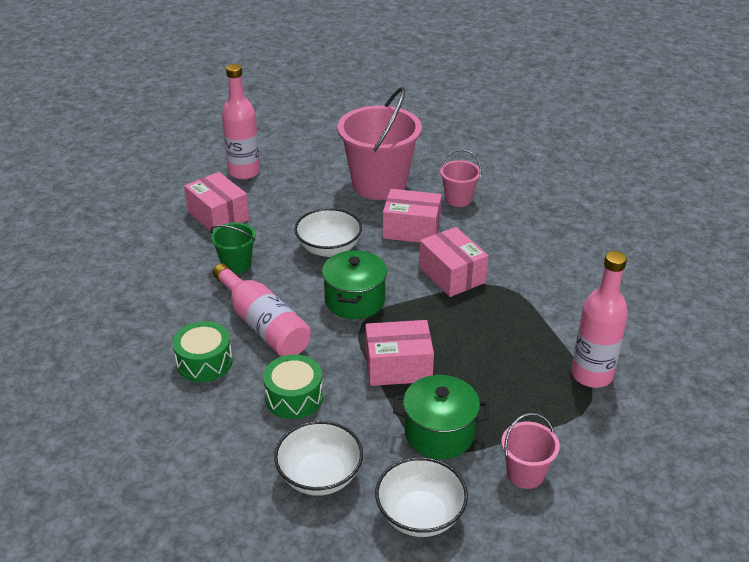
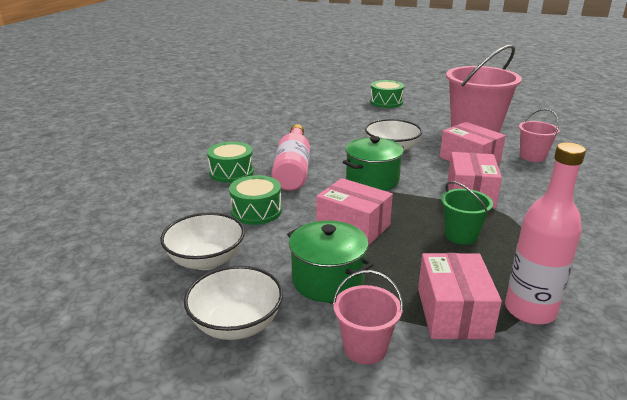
camera: 40 degrees right, 10 degrees down
pink box [184,172,249,231] -> pink box moved to [418,253,502,339]
green bucket [210,222,256,274] -> green bucket moved to [441,181,493,245]
pink bottle [222,64,260,180] -> green drum [370,80,404,108]

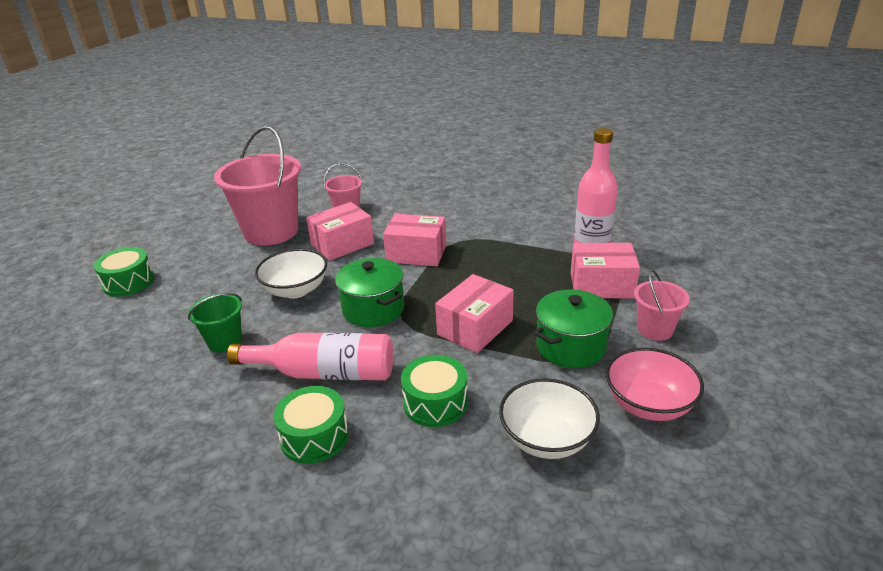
camera: 85 degrees left, 5 degrees up
white bowl [184,265,283,340] -> pink bowl [606,348,704,421]
green bucket [441,181,493,245] -> green bucket moved to [188,293,242,353]

